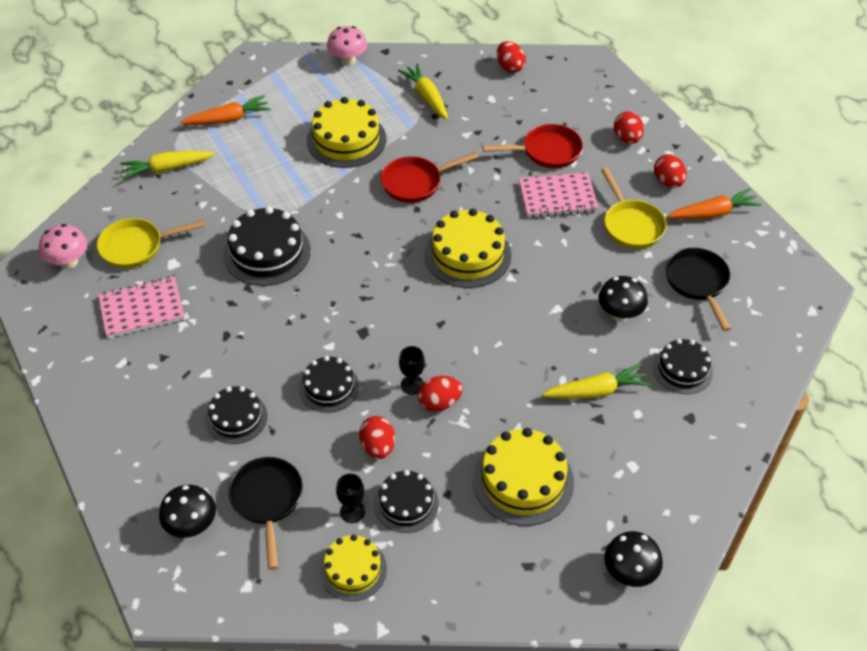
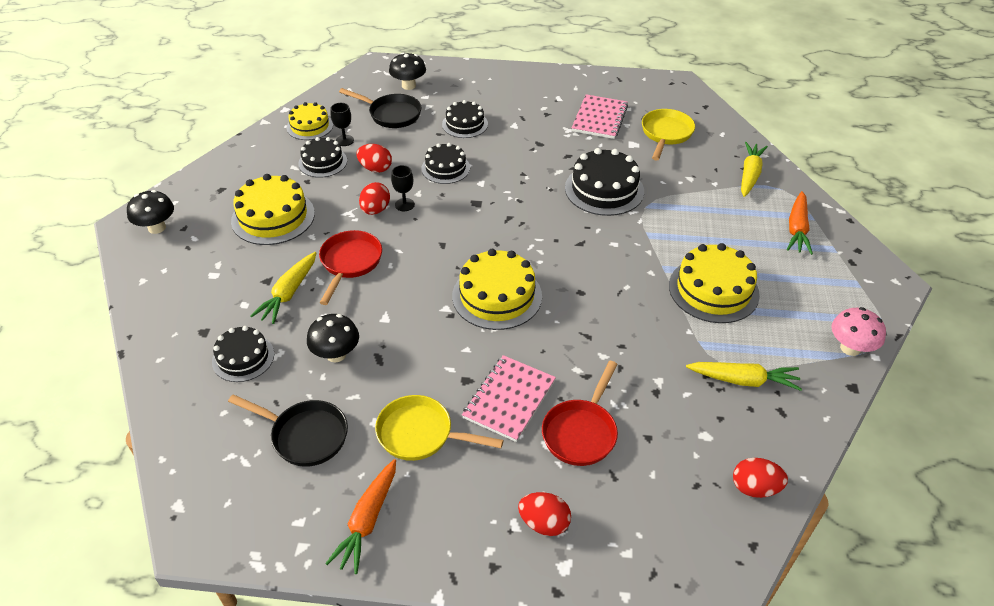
camera: 125 degrees right, 5 degrees down
pink mushroom [39,224,87,269] -> none
red pan [381,152,479,203] -> red pan moved to [319,230,382,305]
red egg [654,154,687,188] -> none

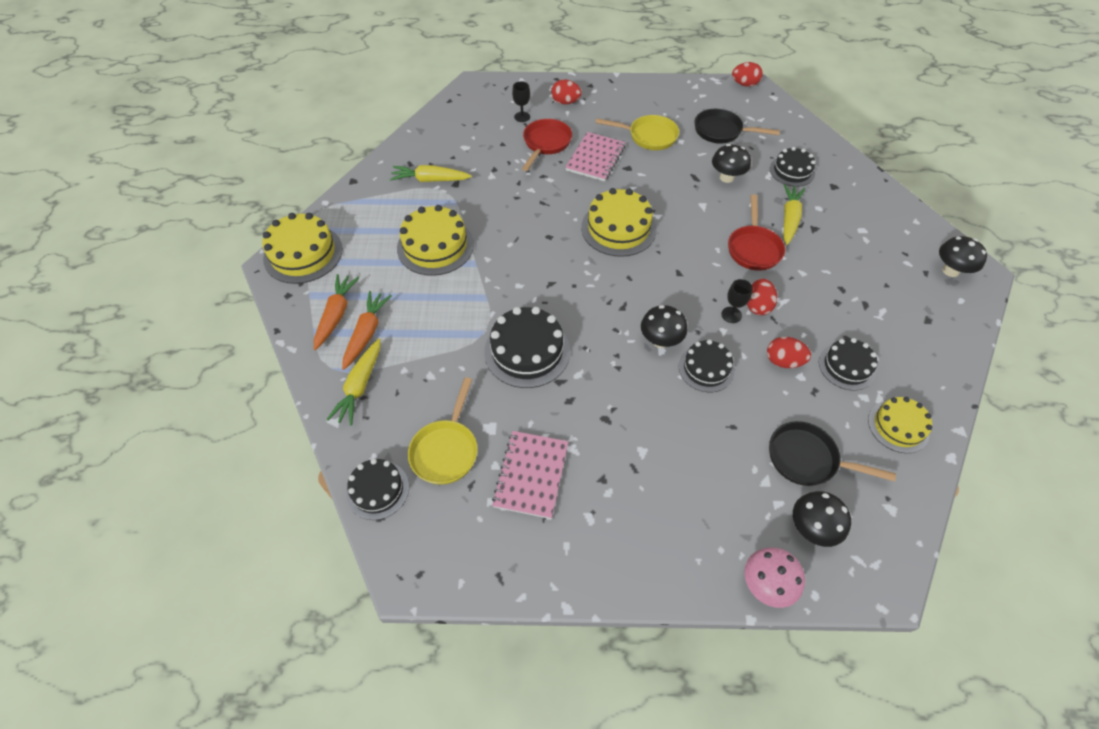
camera: 175 degrees right, 10 degrees up
yellow cake [231,174,315,245] -> yellow cake moved to [262,213,343,284]
orange carrot [325,459,396,574] -> orange carrot moved to [342,291,392,370]
black goblet [331,103,354,146] -> black goblet moved to [512,81,530,122]
black cake [442,100,488,138] -> black cake moved to [346,459,409,520]
red egg [733,458,788,498] -> red egg moved to [732,62,763,87]
pink mushroom [831,307,886,356] -> pink mushroom moved to [744,548,805,608]
none -> black mushroom [641,305,687,348]

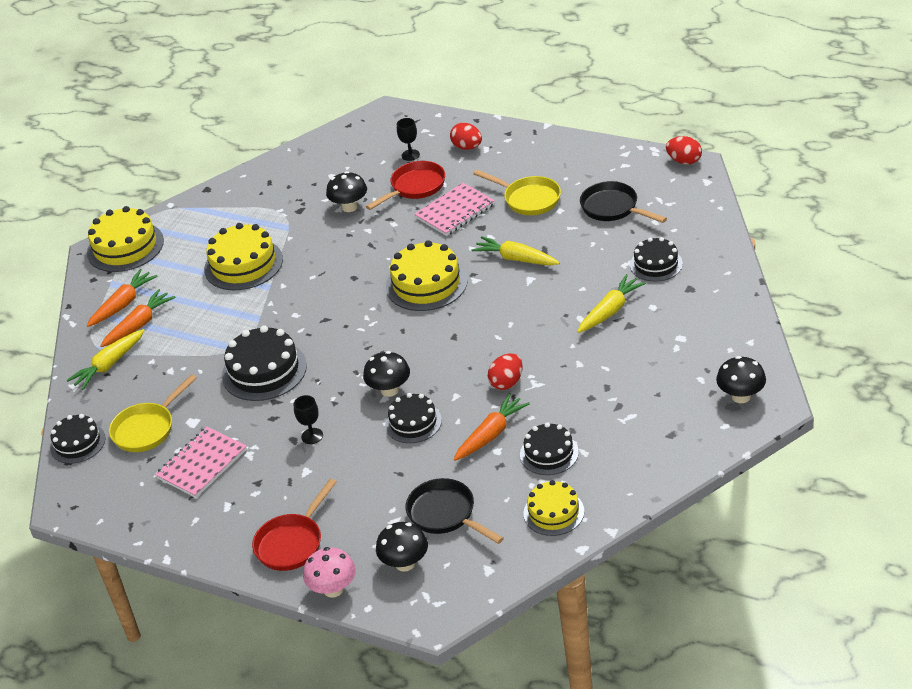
camera: 30 degrees right, 15 degrees down
yellow carrot [390,165,472,182] -> yellow carrot moved to [472,236,560,265]
black mushroom [712,144,751,183] -> black mushroom moved to [326,171,367,212]
black goblet [721,279,753,323] -> black goblet moved to [293,395,323,444]
red pan [728,195,785,271] -> red pan moved to [252,479,336,571]
red egg [767,337,811,368] -> orange carrot [453,393,530,461]

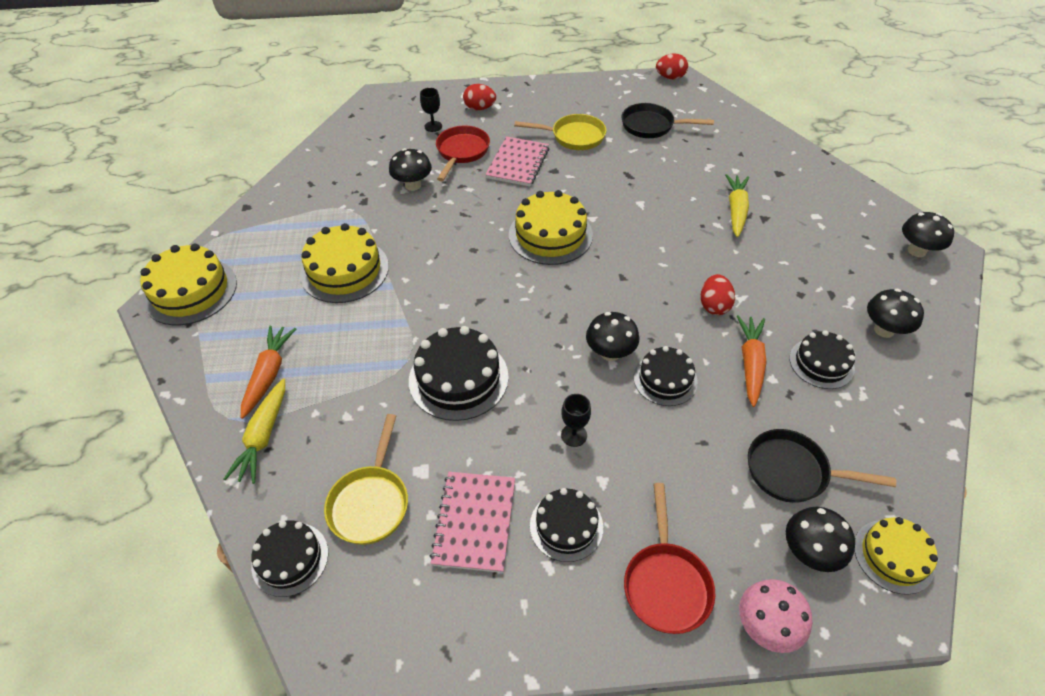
camera: 35 degrees left, 10 degrees up
orange carrot [87,269,158,327] -> none
yellow carrot [472,236,560,265] -> none
yellow cake [523,480,584,536] -> yellow cake moved to [854,517,938,595]
black cake [630,237,683,282] -> black cake moved to [530,488,603,562]
none -> black mushroom [867,289,924,338]

